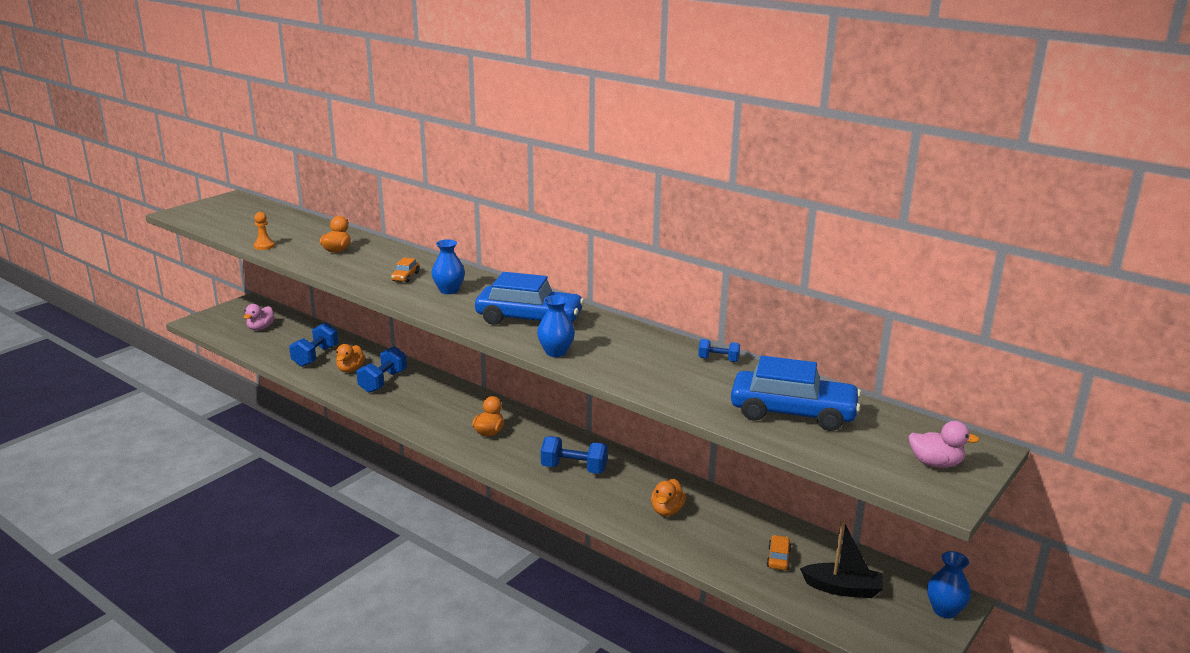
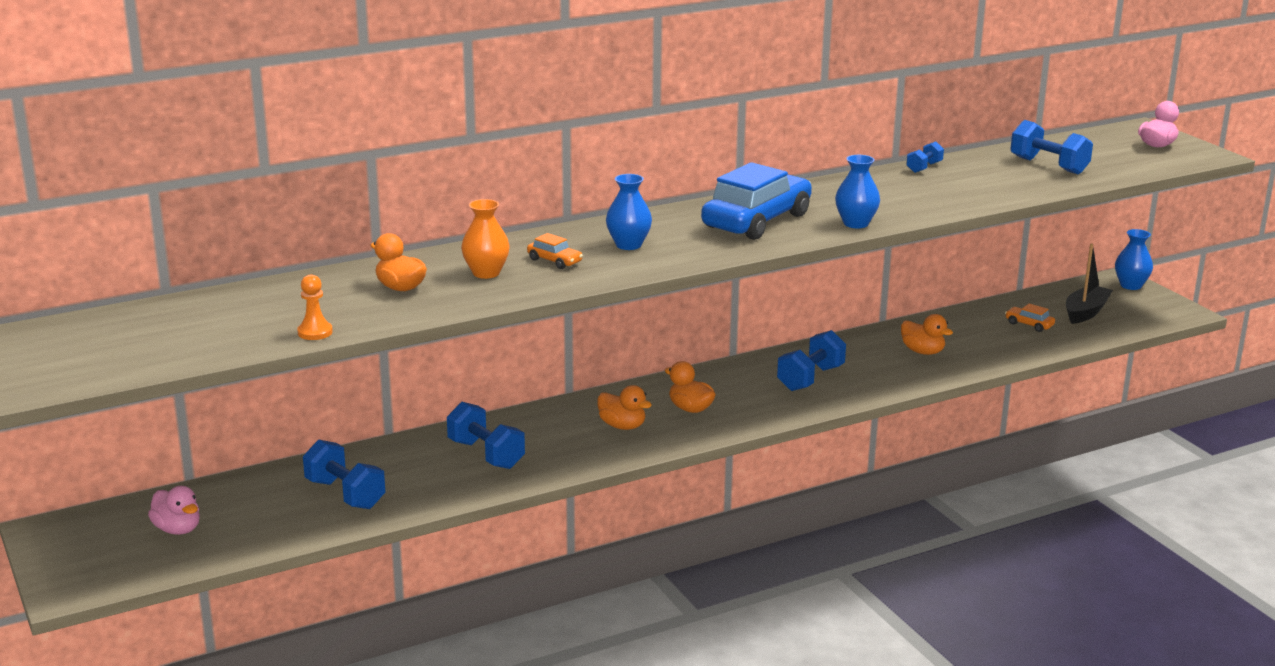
camera: 65 degrees left, 0 degrees up
orange duck [336,344,365,372] -> orange duck moved to [597,385,652,430]
blue car [731,356,861,431] -> blue dumbbell [1010,120,1093,174]
none -> orange vase [461,199,510,279]

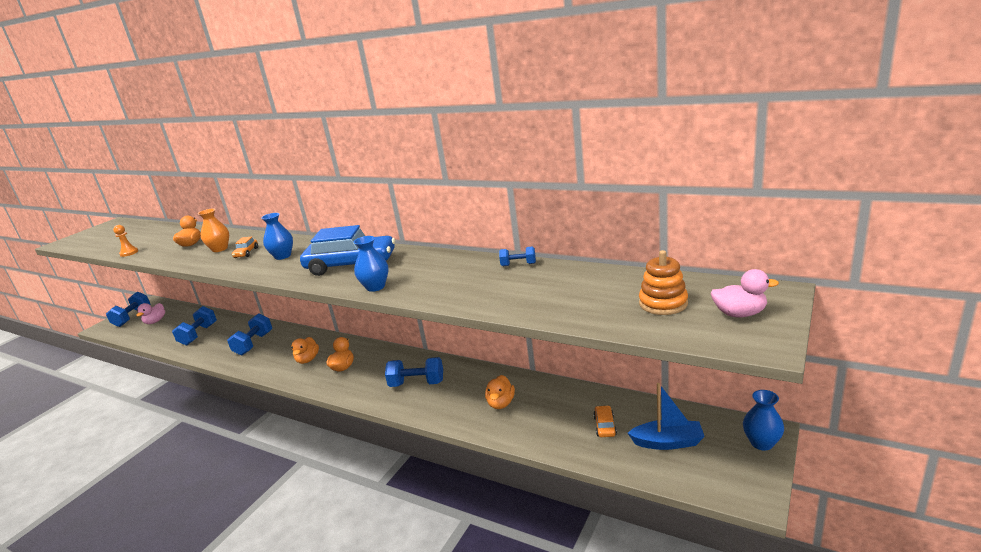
camera: 60 degrees right, 0 degrees up
blue dumbbell [1010,120,1093,174] -> blue dumbbell moved to [106,292,151,327]
black boat [1066,244,1113,324] -> blue boat [628,383,705,450]
none -> orange stacking toy [639,250,688,315]

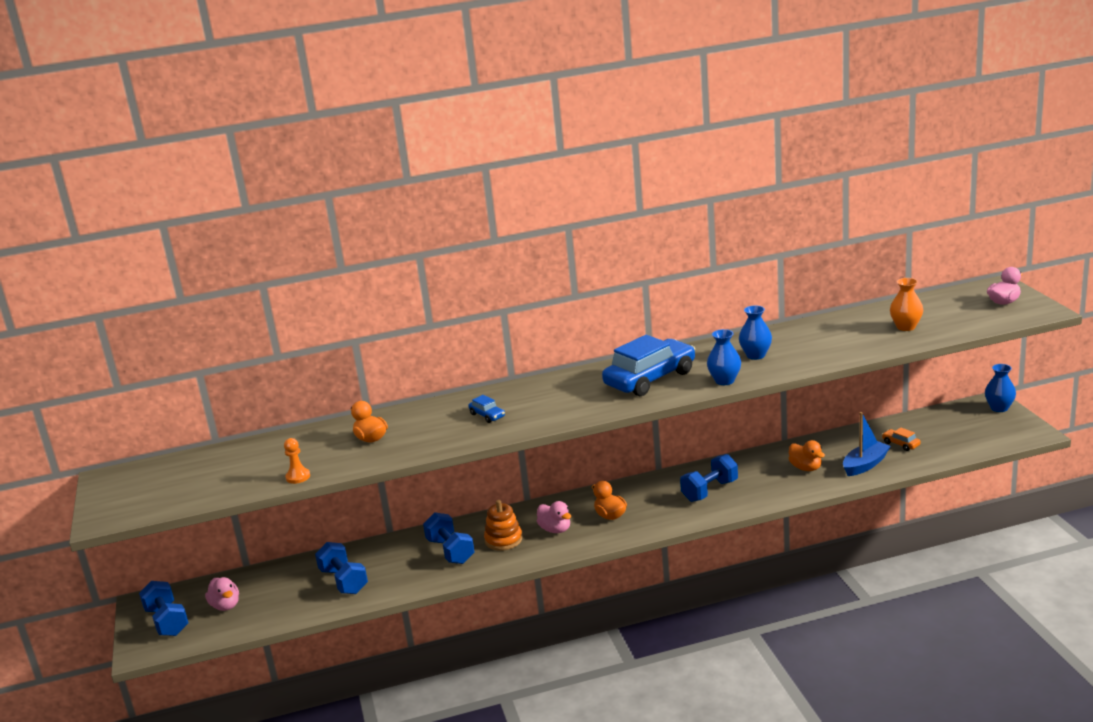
camera: 45 degrees left, 0 degrees up
orange vase [198,209,229,252] -> orange vase moved to [890,278,923,331]
orange car [232,237,258,258] -> blue car [469,395,505,423]
blue vase [261,213,293,260] -> blue vase moved to [739,305,772,360]
orange duck [291,337,319,364] -> pink duck [537,501,571,533]
blue dumbbell [499,247,536,266] -> none
blue boat [628,383,705,450] -> blue boat moved to [843,412,891,476]
orange stacking toy [639,250,688,315] -> orange stacking toy moved to [484,500,522,551]

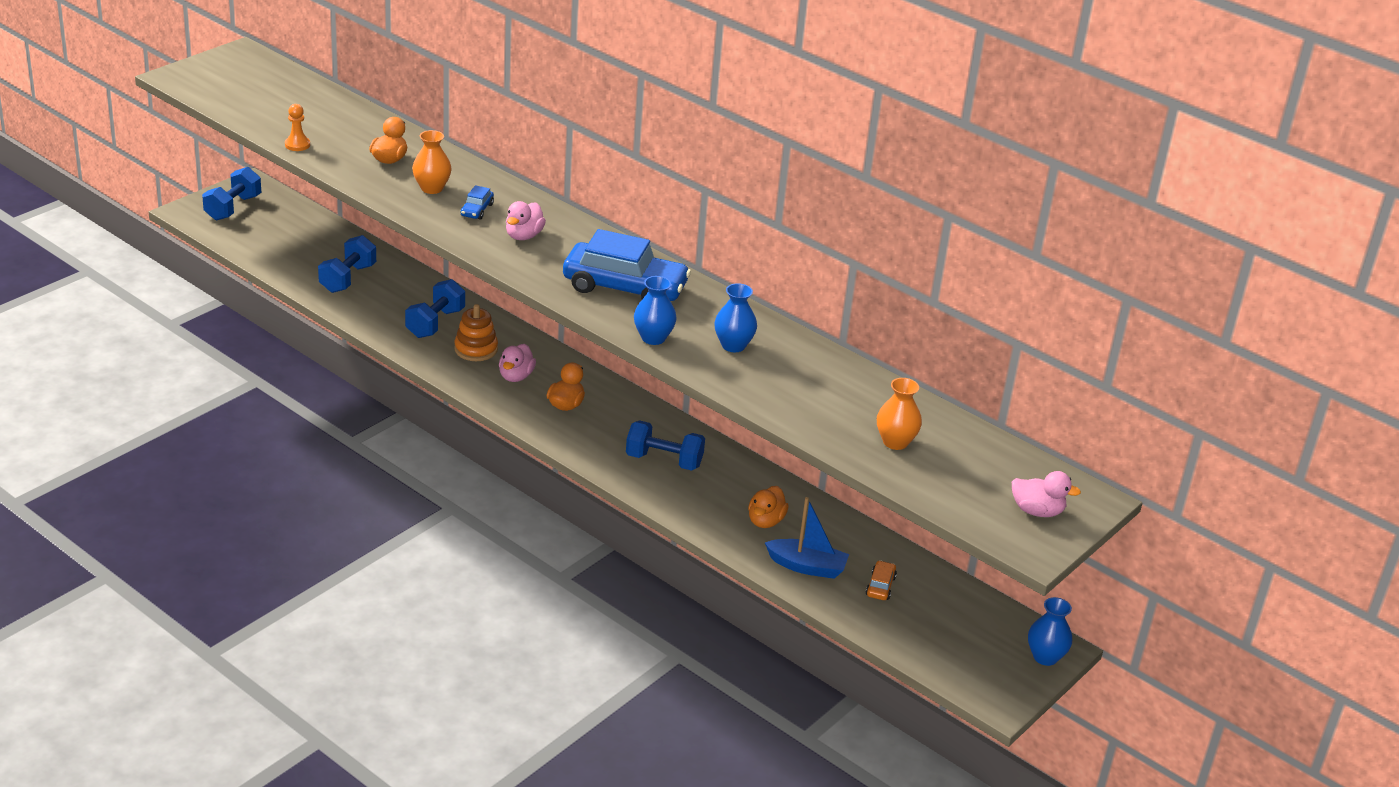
camera: 50 degrees right, 10 degrees up
pink duck [205,577,239,611] -> pink duck moved to [506,201,546,240]
none -> orange vase [412,130,451,194]

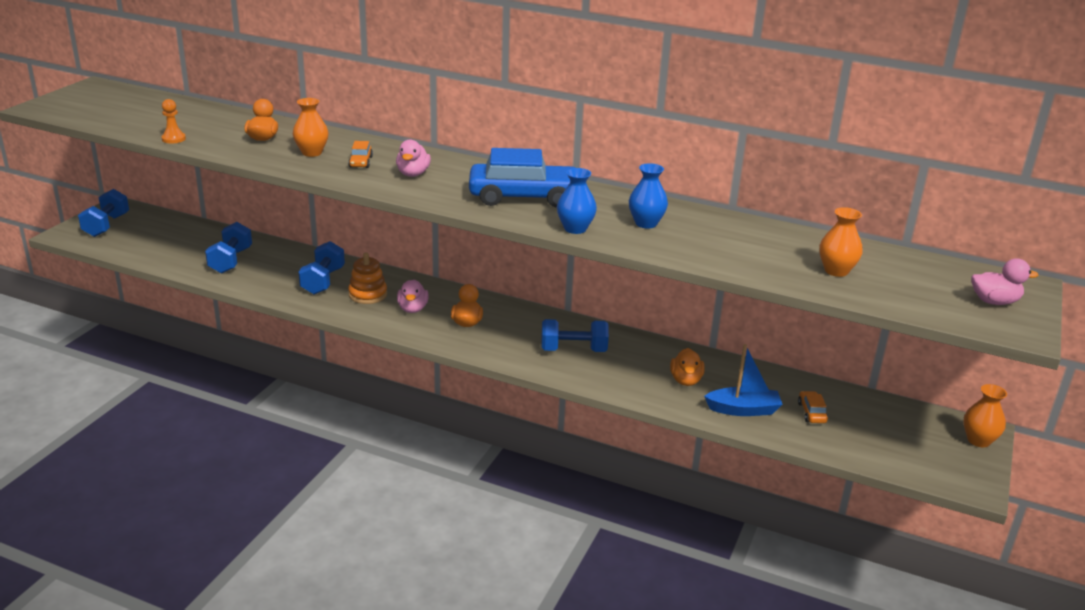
camera: 15 degrees left, 5 degrees down
blue car [461,185,494,219] -> orange car [348,141,373,168]
blue vase [1028,597,1072,666] -> orange vase [963,384,1007,447]

